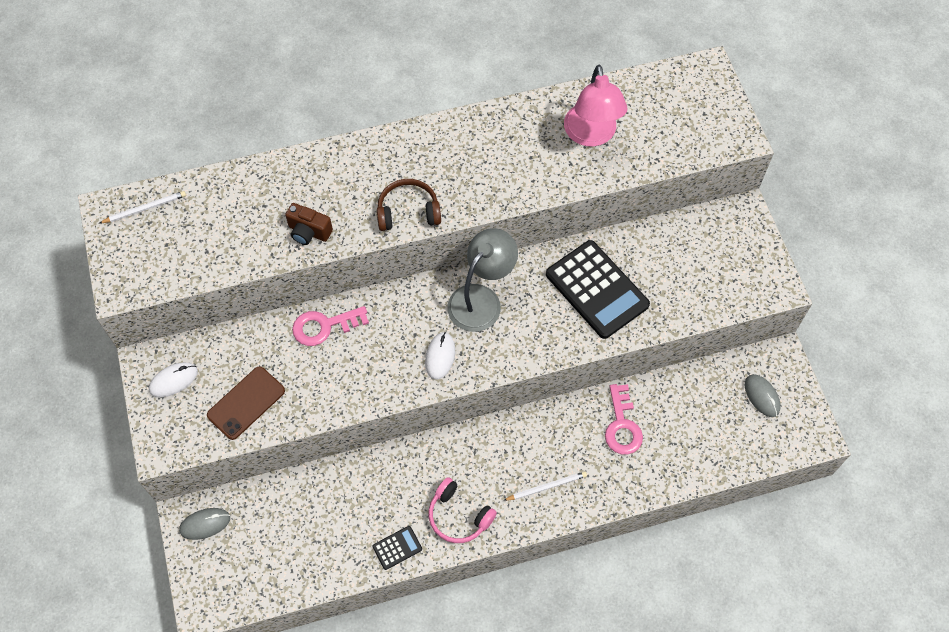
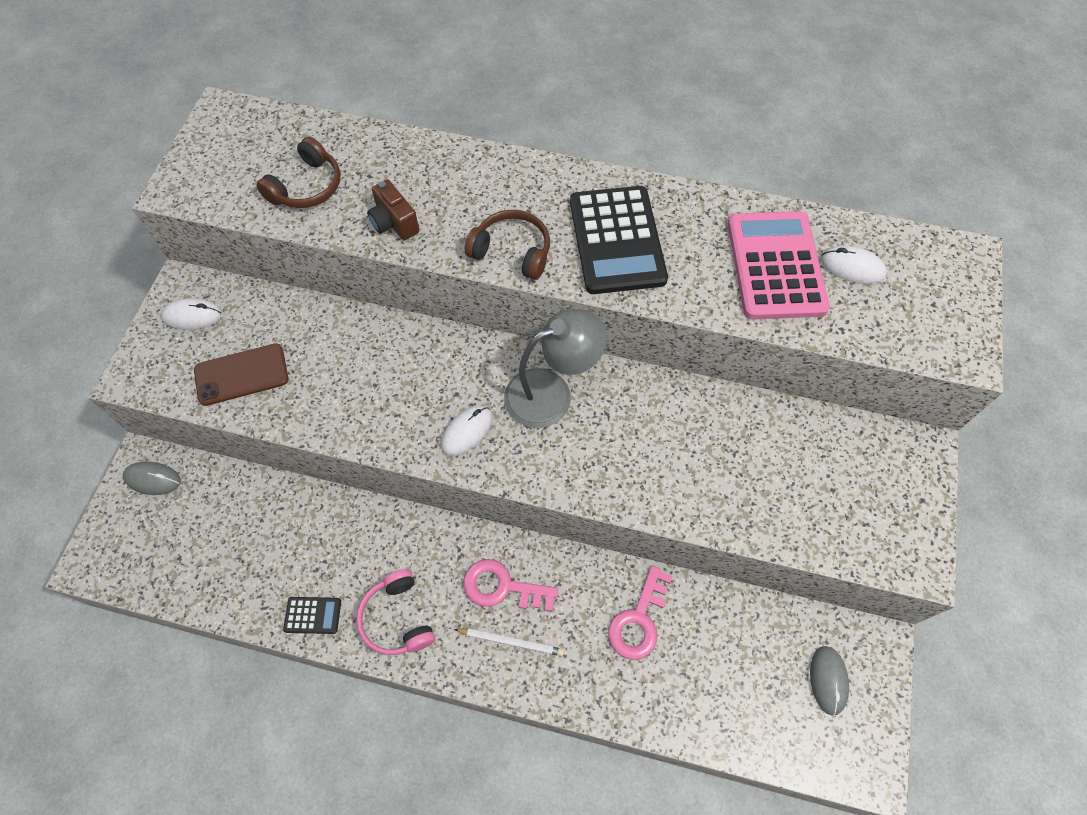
camera: 30 degrees right, 0 degrees up
white pencil [100,191,186,223] -> none
pink key [292,306,369,346] -> pink key moved to [464,559,558,612]
black calculator [546,240,650,339] -> black calculator moved to [570,186,668,294]
pink lamp [564,65,628,147] -> pink calculator [728,211,830,319]
none -> brown headphones [256,137,341,208]
none -> white mouse [821,246,887,284]

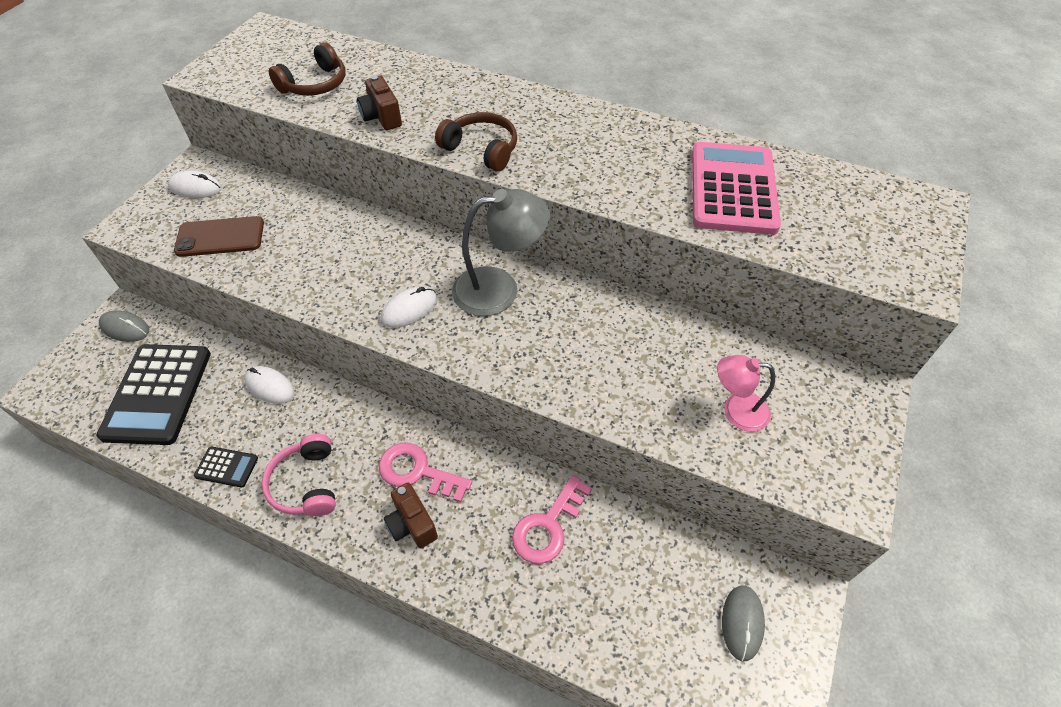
camera: 10 degrees right, 10 degrees down
white pencil [454,629,564,656] -> brown camera [384,483,438,548]
black calculator [570,186,668,294] -> black calculator moved to [96,344,211,445]
white mouse [821,246,887,284] -> white mouse moved to [244,366,294,404]
none -> pink lamp [717,355,775,432]

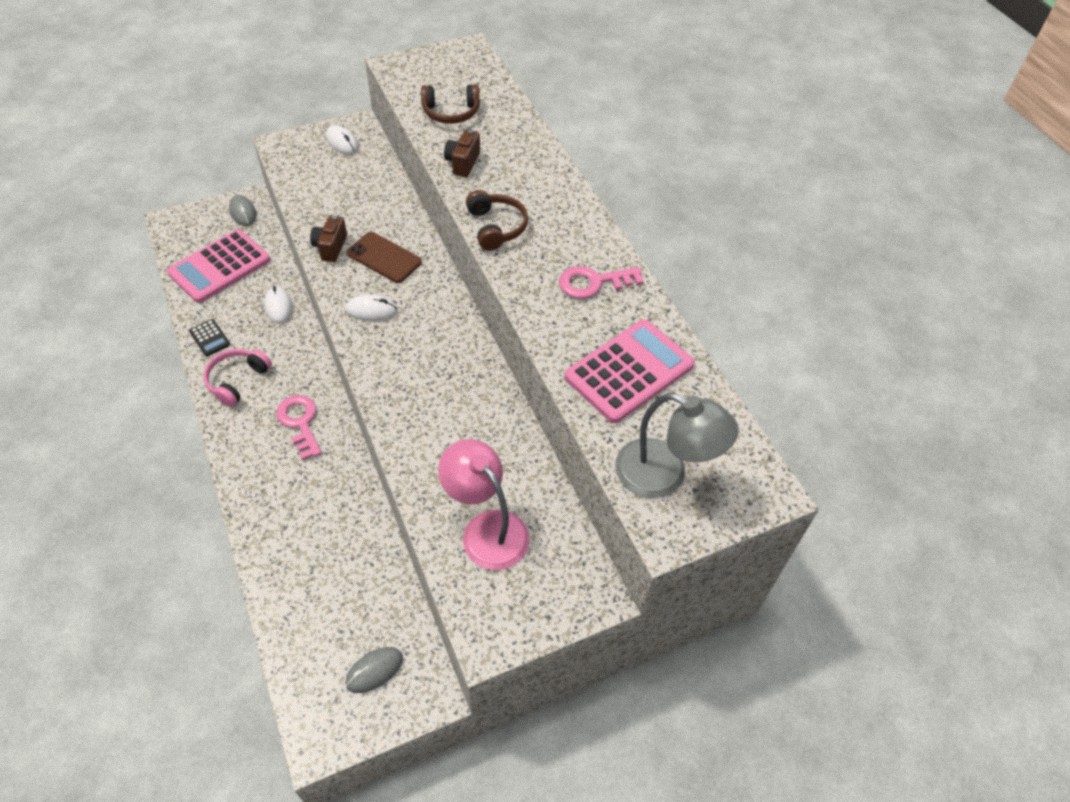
camera: 40 degrees right, 0 degrees up
black calculator [96,344,211,445] -> pink calculator [167,229,270,303]
brown phone [174,216,264,257] -> brown phone moved to [347,232,422,283]
brown camera [384,483,438,548] -> brown camera moved to [310,215,347,262]
grey lamp [452,189,550,316] -> grey lamp moved to [615,393,738,498]
pink key [512,475,592,564] -> pink key moved to [559,266,644,299]
pink lamp [717,355,775,432] -> pink lamp [438,439,530,570], size x1.63

